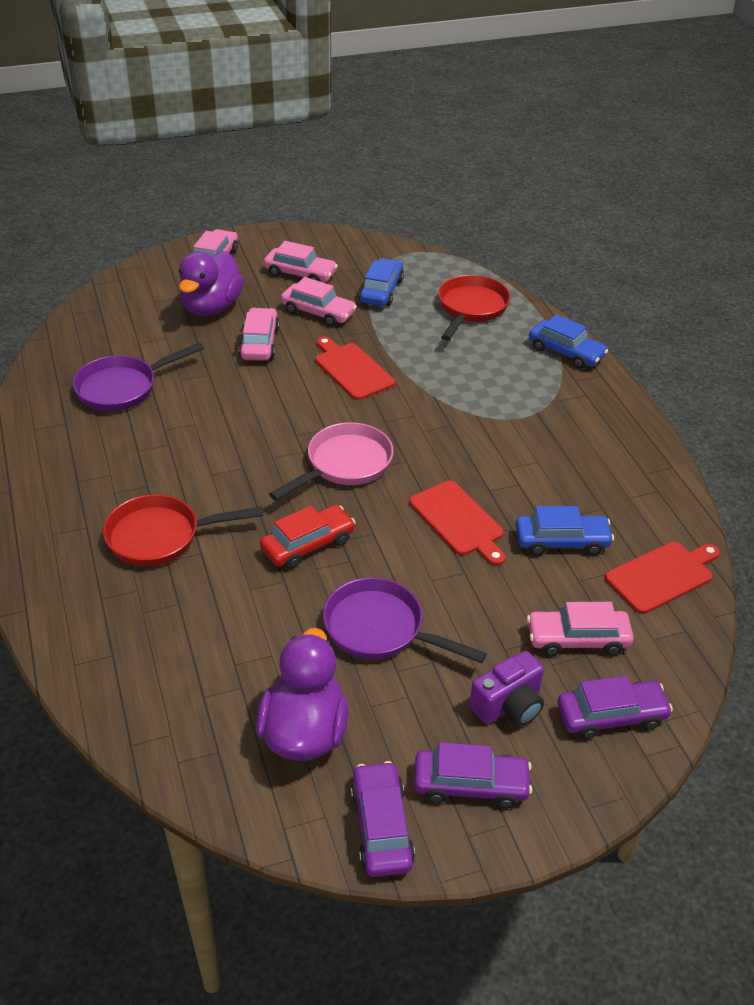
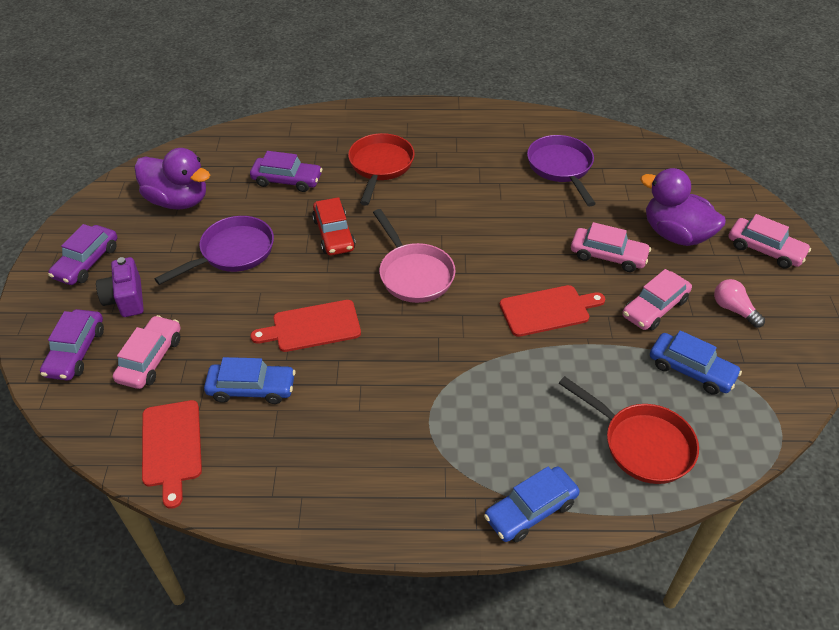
camera: 110 degrees right, 5 degrees up
pink car [264,241,338,282] -> pink light bulb [714,279,765,328]
purple car [350,761,415,877] -> purple car moved to [250,151,322,192]
blue car [516,506,614,556] -> blue car turned 105 degrees counterclockwise [204,357,296,404]

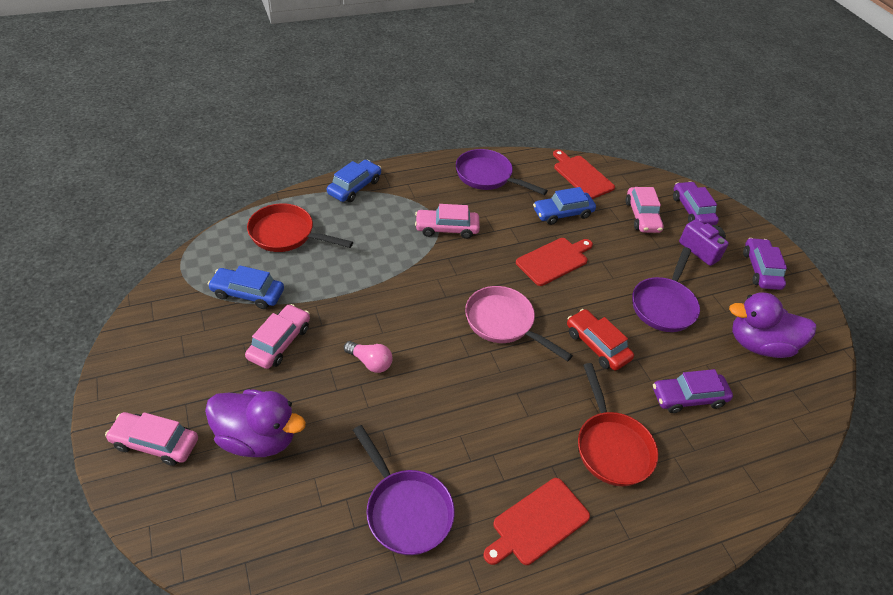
camera: 155 degrees right, 0 degrees up
red cutting board [500,285,605,337] -> red cutting board moved to [483,478,590,565]
pink car [571,222,651,272] -> pink car moved to [415,204,480,239]
pink light bulb [714,279,765,328] -> pink light bulb moved to [344,341,393,373]
none -> purple pan [456,149,548,195]

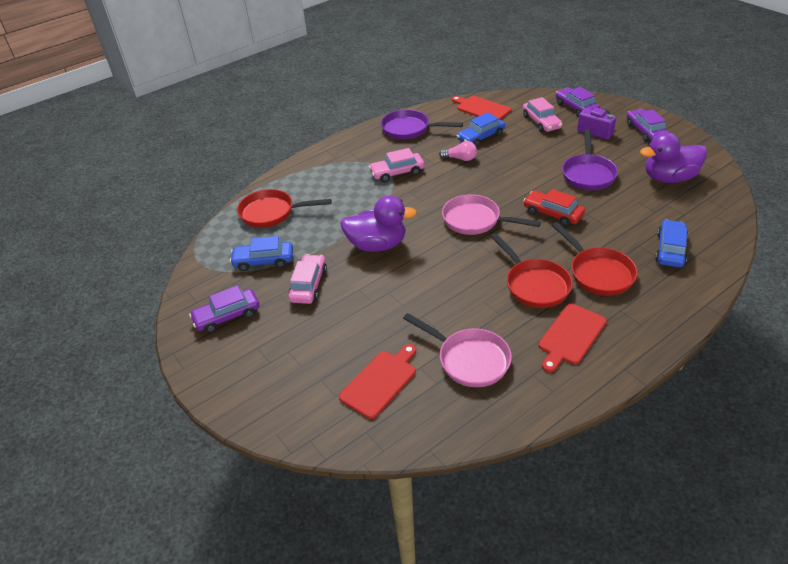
camera: 10 degrees left, 5 degrees down
pink car [105,412,198,466] -> none
purple duck [205,389,306,457] -> purple duck moved to [340,195,417,252]
blue car [327,160,381,202] -> blue car moved to [655,220,688,267]
pink light bulb [344,341,393,373] -> pink light bulb moved to [439,141,477,161]
purple pan [353,425,455,555] -> pink pan [403,313,512,387]
red cutting board [516,238,593,286] -> red cutting board moved to [339,344,416,419]
purple car [653,369,733,413] -> purple car moved to [189,285,259,333]
none -> red pan [490,233,573,308]

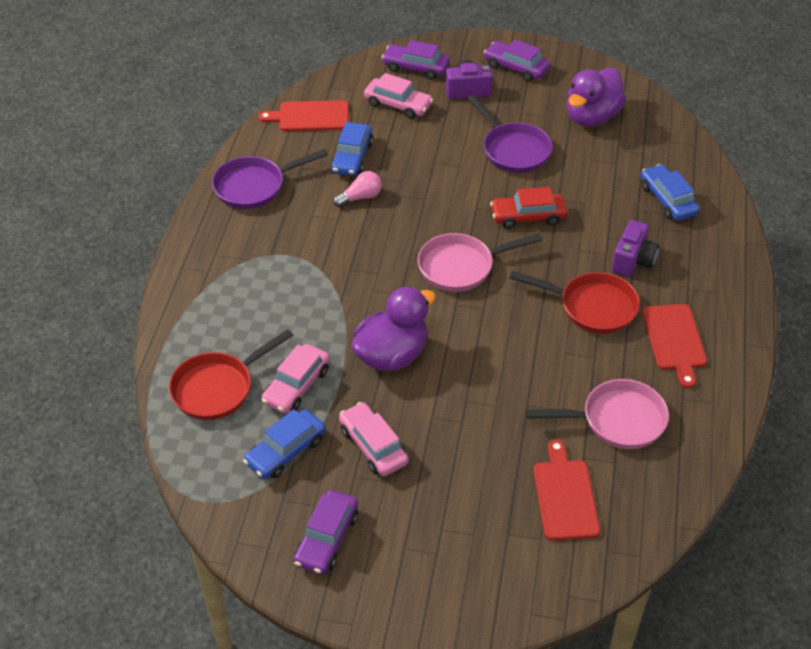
camera: 45 degrees left, 5 degrees up
pink car [369,148,424,182] -> pink car moved to [261,344,330,414]
red pan [552,222,638,296] -> purple camera [612,220,659,277]

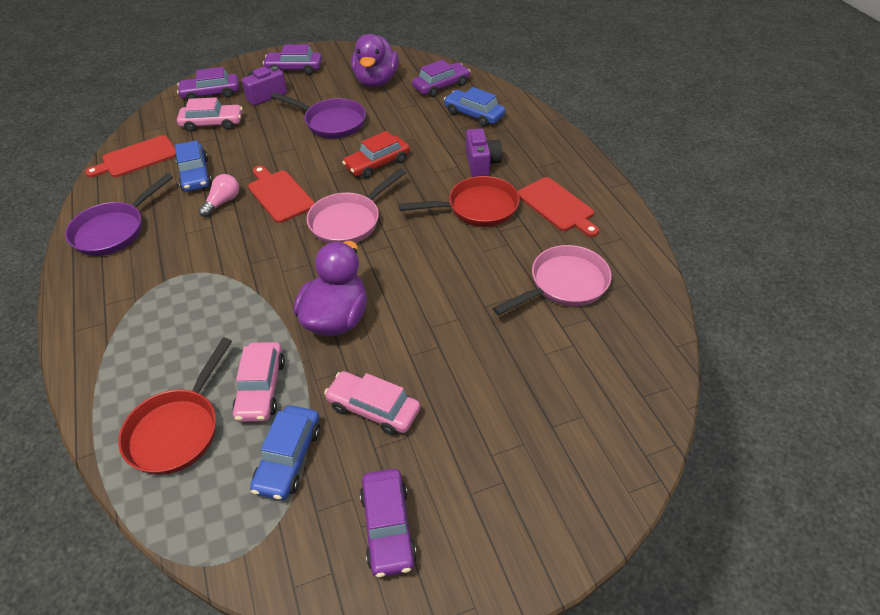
camera: 30 degrees left, 0 degrees up
red cutting board [534,440,600,541] -> red cutting board moved to [248,166,315,223]
none -> purple car [412,60,470,97]

